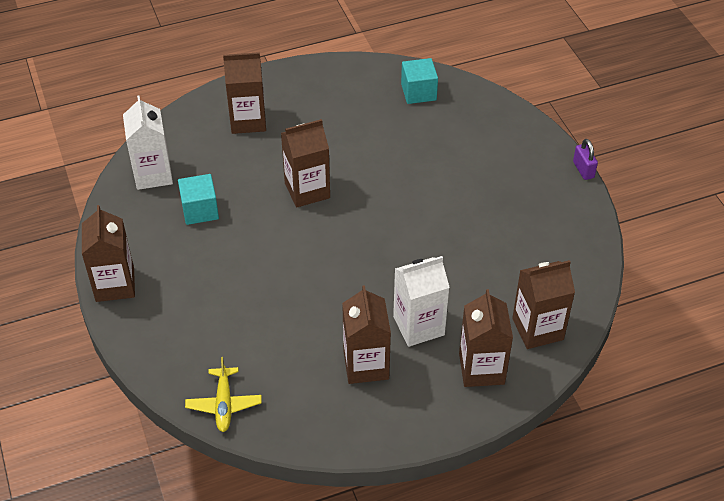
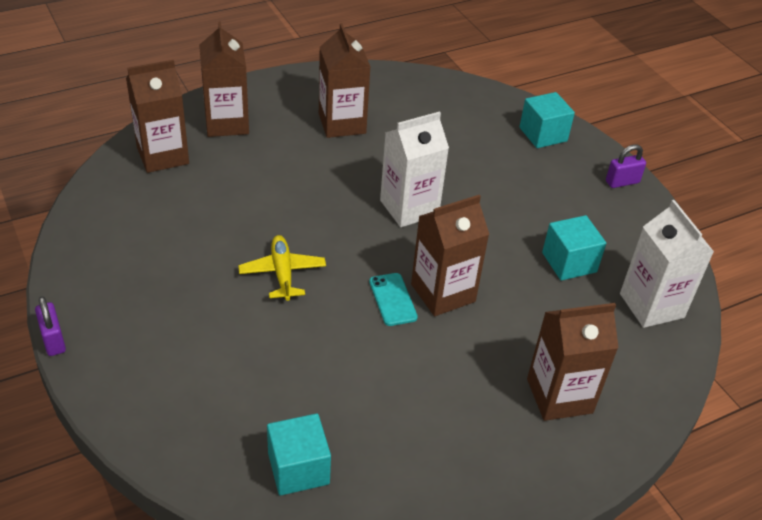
camera: 170 degrees right, 5 degrees down
brown carton [82,205,135,302] -> purple padlock [606,145,646,188]
yellow plane [185,357,262,432] -> yellow plane moved to [238,235,326,301]
white carton [393,256,450,347] -> white carton moved to [380,111,449,227]
none -> turquoise phone [369,273,418,326]
none -> turquoise cube [519,92,575,148]

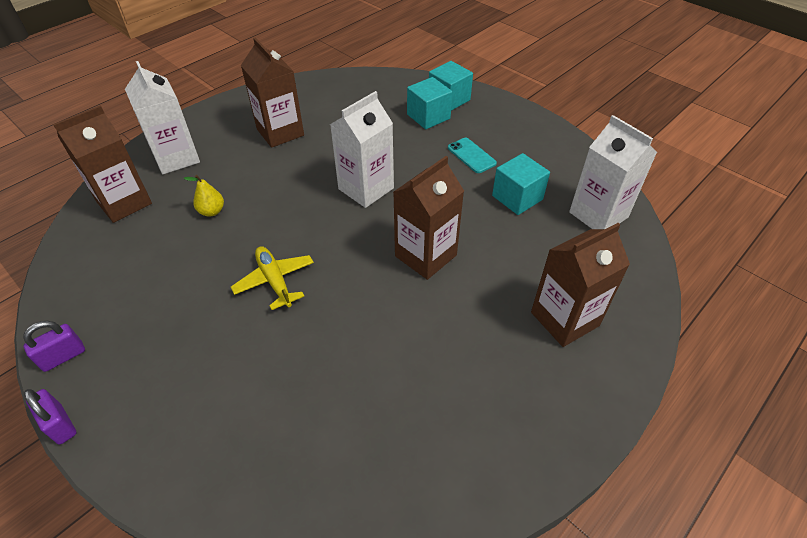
camera: 15 degrees left, 5 degrees up
brown carton [199,22,249,137] -> white carton [125,61,200,174]
turquoise cube [267,413,331,496] -> turquoise cube moved to [407,77,452,129]
turquoise phone [369,273,418,326] -> turquoise phone moved to [448,138,497,173]
purple padlock [606,145,646,188] -> purple padlock moved to [23,321,85,372]
none -> yellow pear [184,175,224,217]

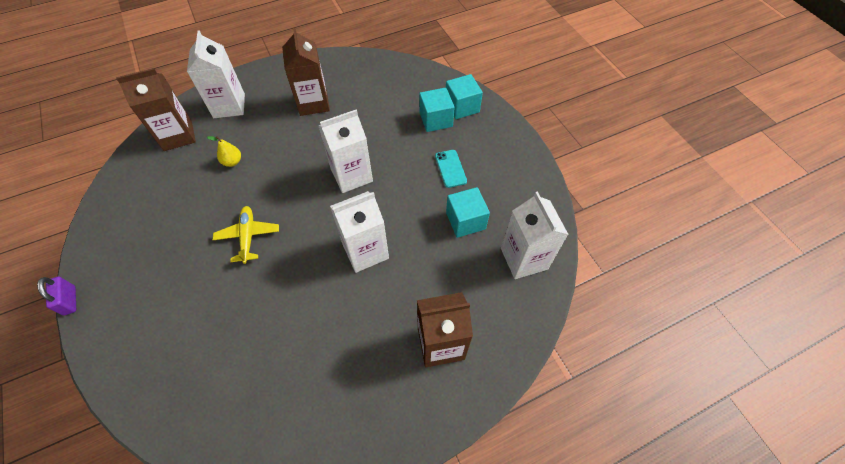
camera: 20 degrees right, 10 degrees up
purple padlock [23,321,85,372] -> none
brown carton [393,156,464,280] -> white carton [330,191,389,273]

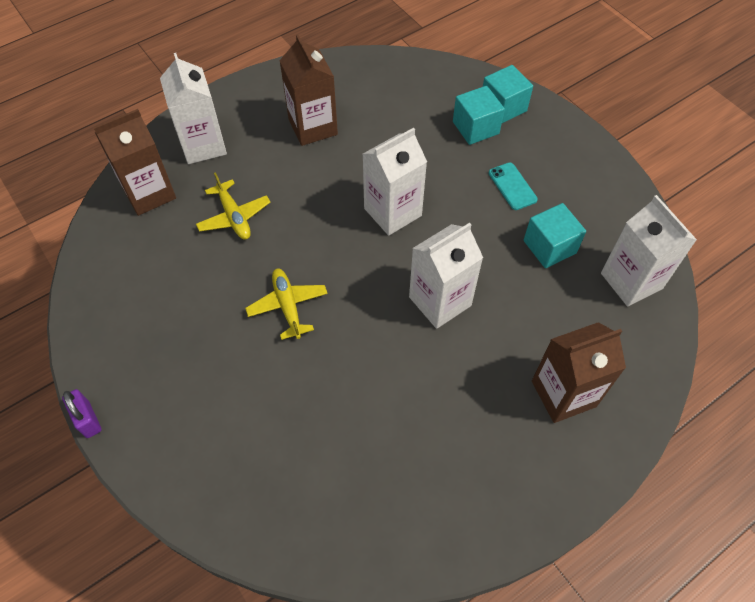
camera: 10 degrees left, 0 degrees up
yellow pear [207,136,241,167] -> yellow plane [196,172,271,239]

